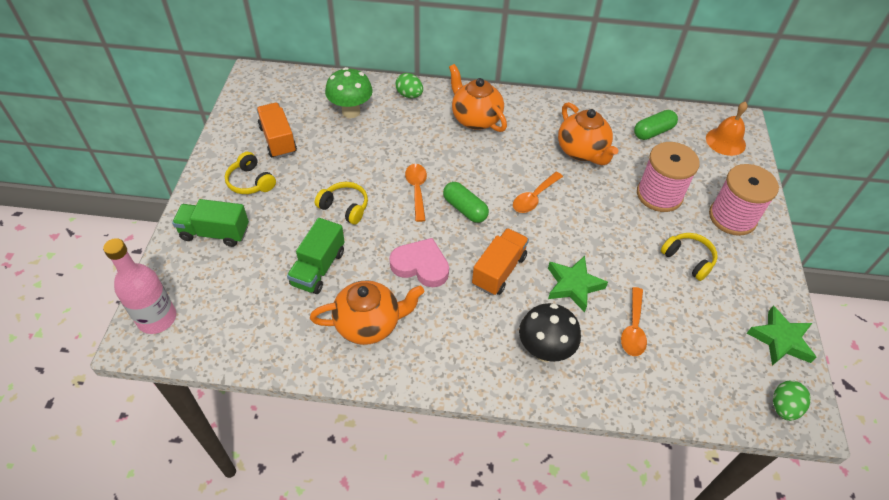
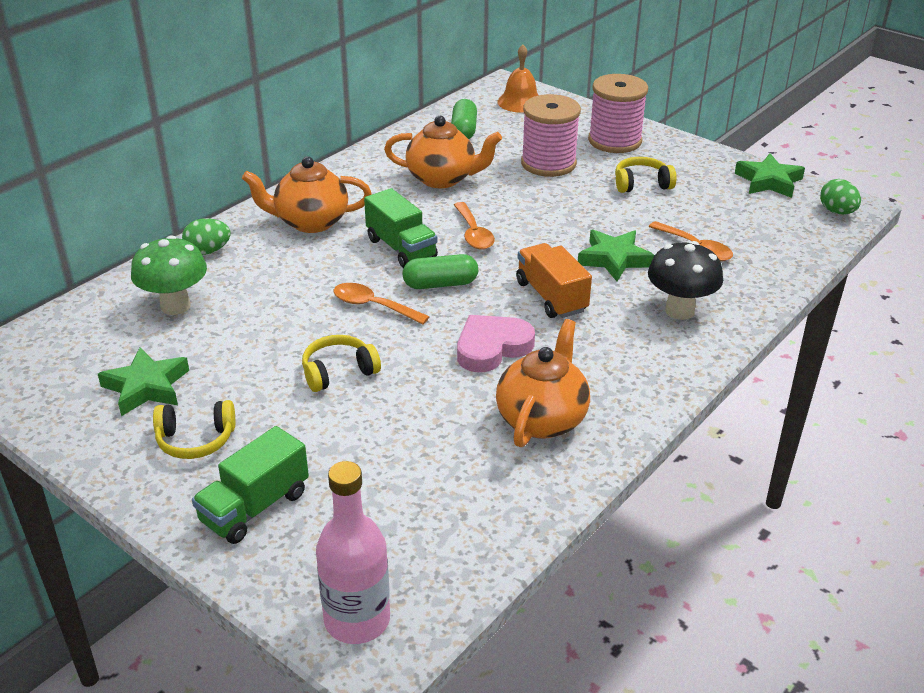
camera: 55 degrees left, 15 degrees down
orange truck [257,103,297,158] -> green star [98,347,189,416]
green truck [287,218,345,294] -> green truck moved to [364,188,438,268]

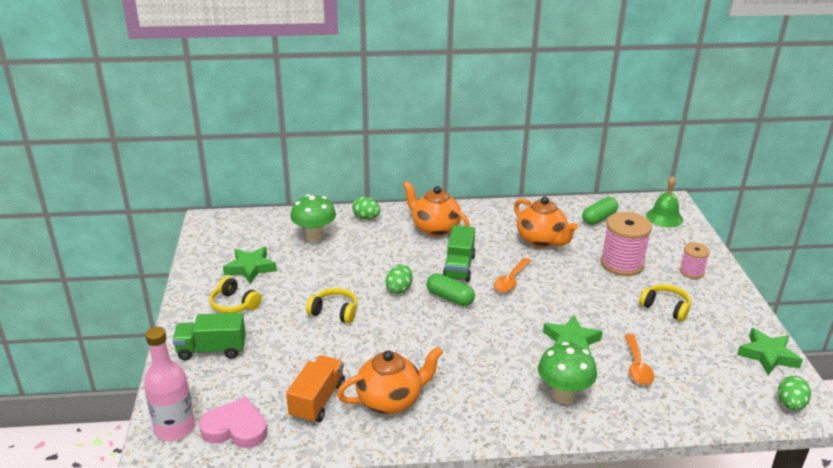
camera: 45 degrees right, 5 degrees down
orange spoon [333,283,430,324] -> green egg [385,265,412,294]
pink heart [457,315,535,372] -> pink heart moved to [199,397,267,448]
orange bell [498,45,538,113] -> green bell [646,176,683,227]
orange truck [516,243,592,318] -> orange truck moved to [286,355,345,424]
pink spool [588,74,648,153] -> pink spool [679,243,710,279], size x0.56
black mushroom [648,241,723,320] -> green mushroom [538,342,597,404]

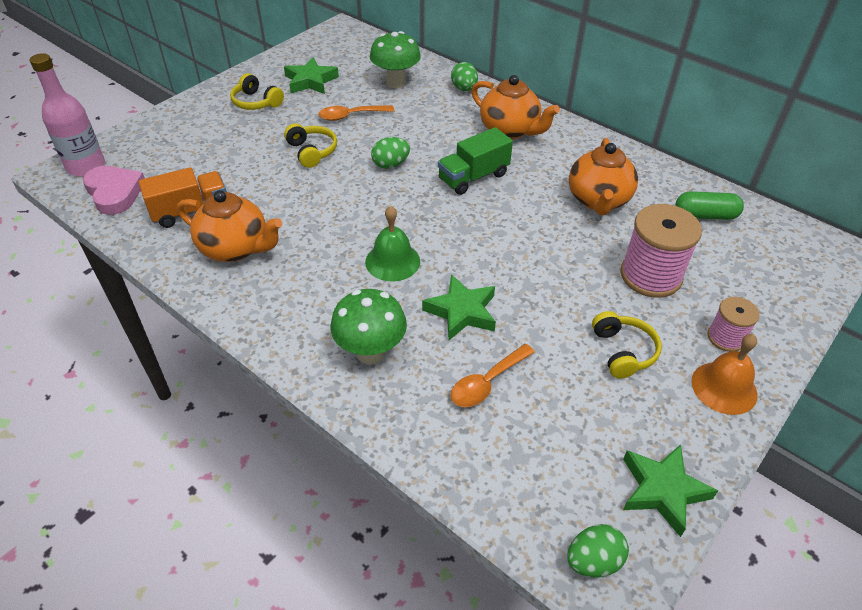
camera: 45 degrees right, 15 degrees up
green truck [172,313,246,360] -> none
yellow headphones [210,276,262,313] -> yellow headphones turned 45 degrees counterclockwise [230,73,284,110]
orange teapot [403,181,469,237] -> orange teapot turned 135 degrees clockwise [471,75,560,139]
green capsule [426,273,475,306] -> none
orange spoon [494,258,531,293] -> orange spoon moved to [318,105,394,121]
green bell [646,176,683,227] -> green bell moved to [365,206,420,281]
none -> orange bell [691,334,757,415]

